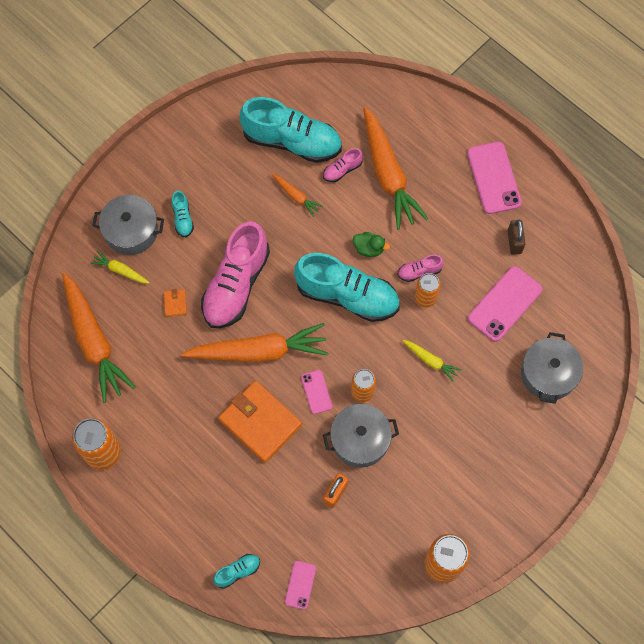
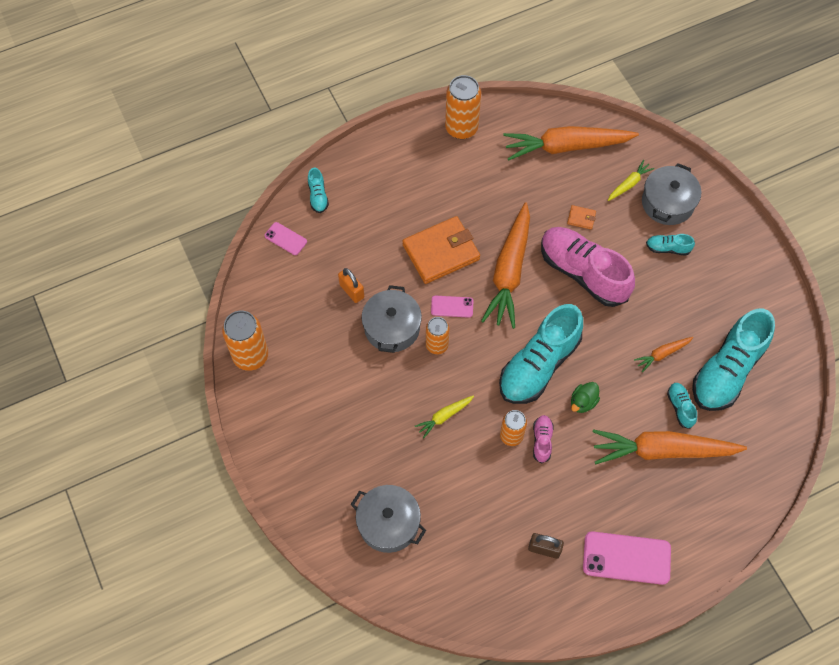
camera: 110 degrees right, 5 degrees down
pink shoe [323,148,363,182] -> turquoise shoe [667,383,697,429]
pink phone [468,266,542,342] -> none

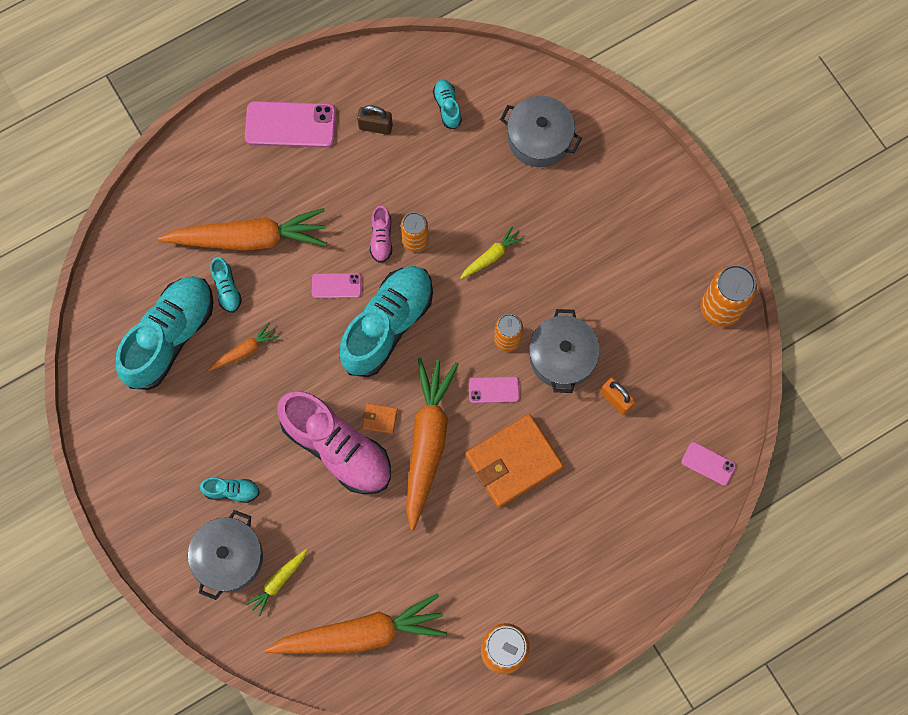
camera: 175 degrees right, 10 degrees up
turquoise shoe [308,168,329,213] -> turquoise shoe moved to [433,80,462,129]
orange wallet [567,205,596,230] -> orange wallet moved to [362,403,398,434]
green duck [571,382,600,413] -> pink phone [312,273,361,298]

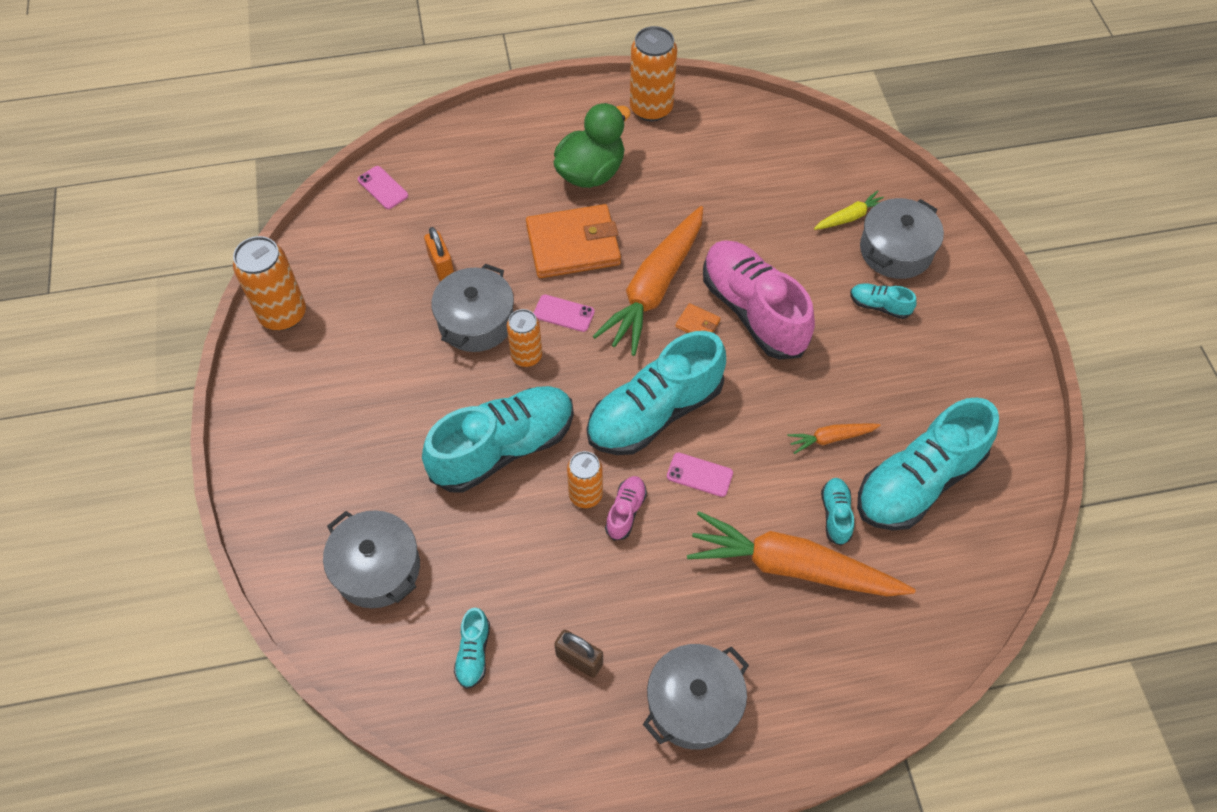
camera: 160 degrees left, 15 degrees down
pink phone [245,101,336,148] -> grey pot [643,644,749,750]
orange carrot [265,593,447,654] -> none
yellow carrot [460,226,524,279] -> turquoise shoe [422,386,574,493]
none -> green duck [554,103,631,188]

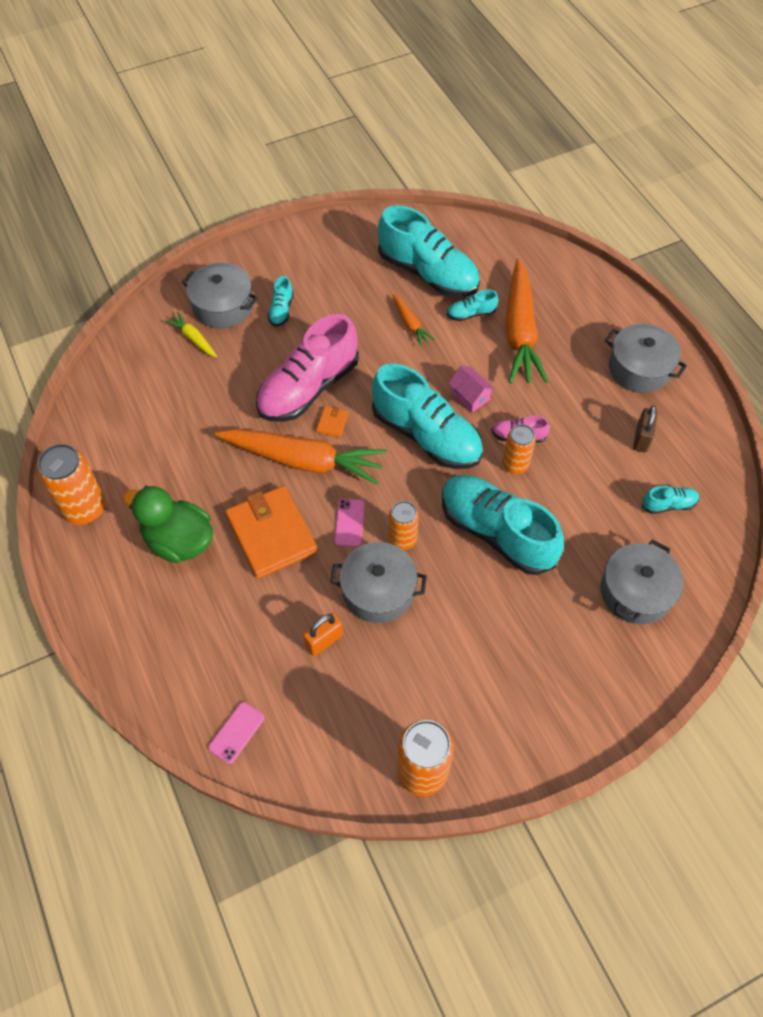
camera: 105 degrees left, 0 degrees up
pink phone [667,453,733,497] -> pink house [448,365,495,412]

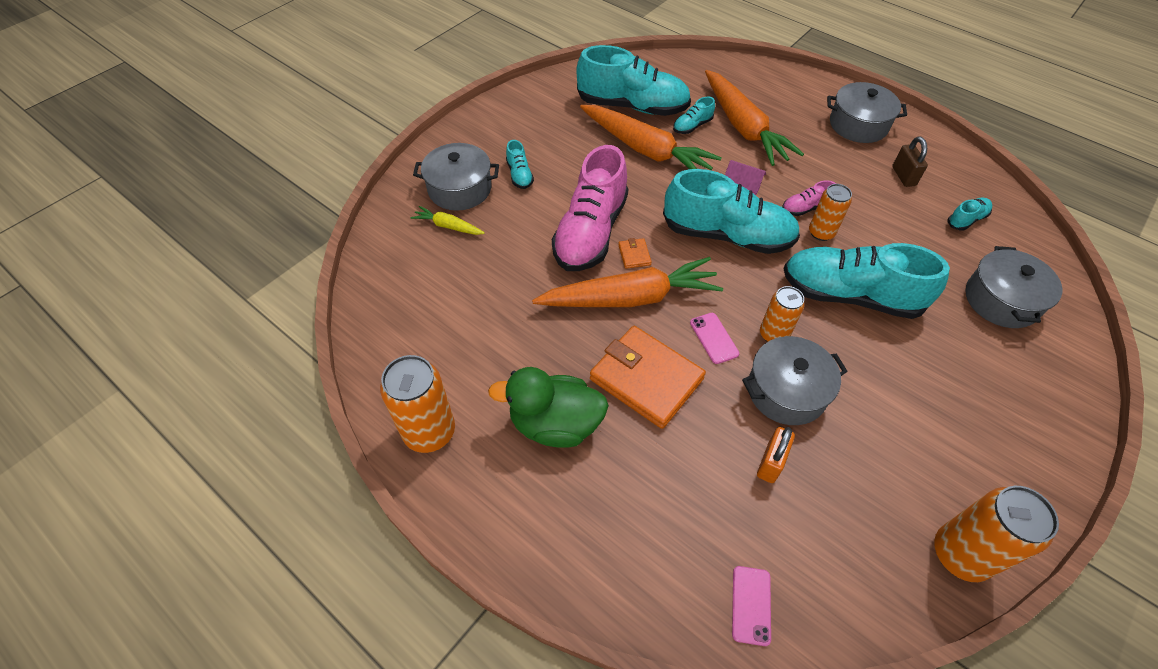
camera: 25 degrees left, 5 degrees down
orange carrot [393,294,435,346] -> orange carrot [580,105,722,170], size x2.21

